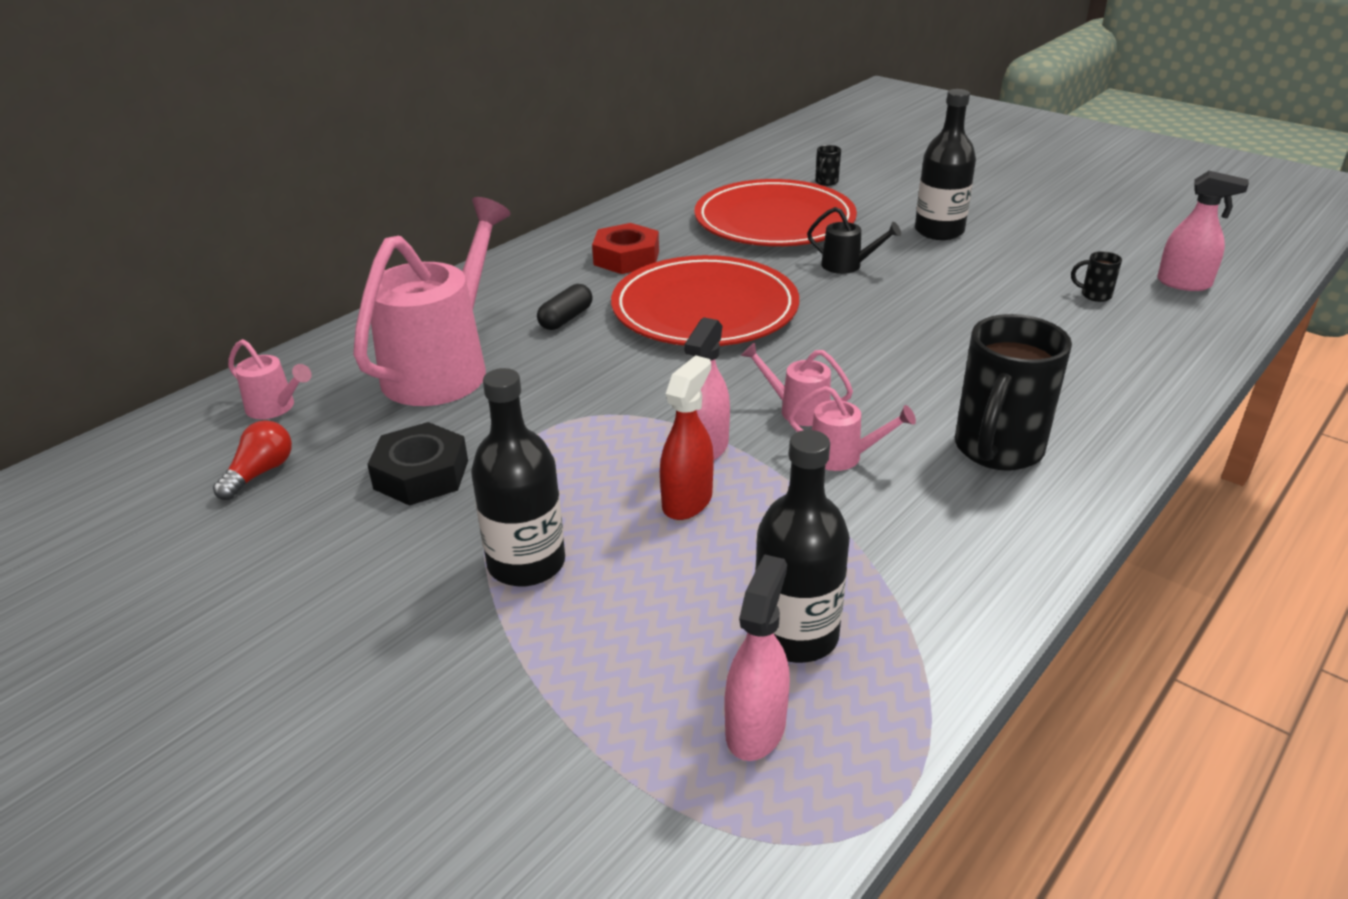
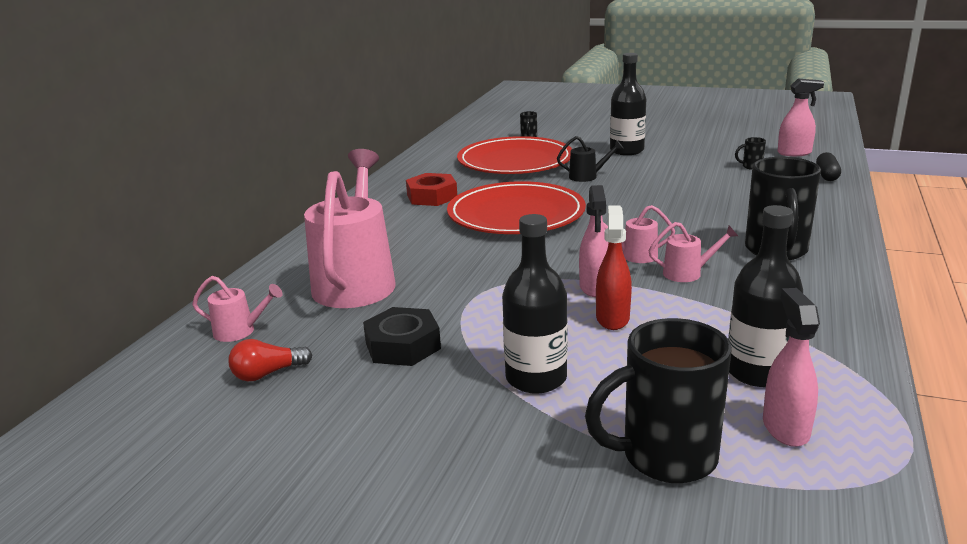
camera: 20 degrees left, 10 degrees down
red light bulb [213,420,292,500] -> red light bulb turned 120 degrees counterclockwise [228,339,312,381]
black capsule [537,284,593,330] -> black capsule moved to [816,152,841,181]
none -> black mug [585,318,732,483]

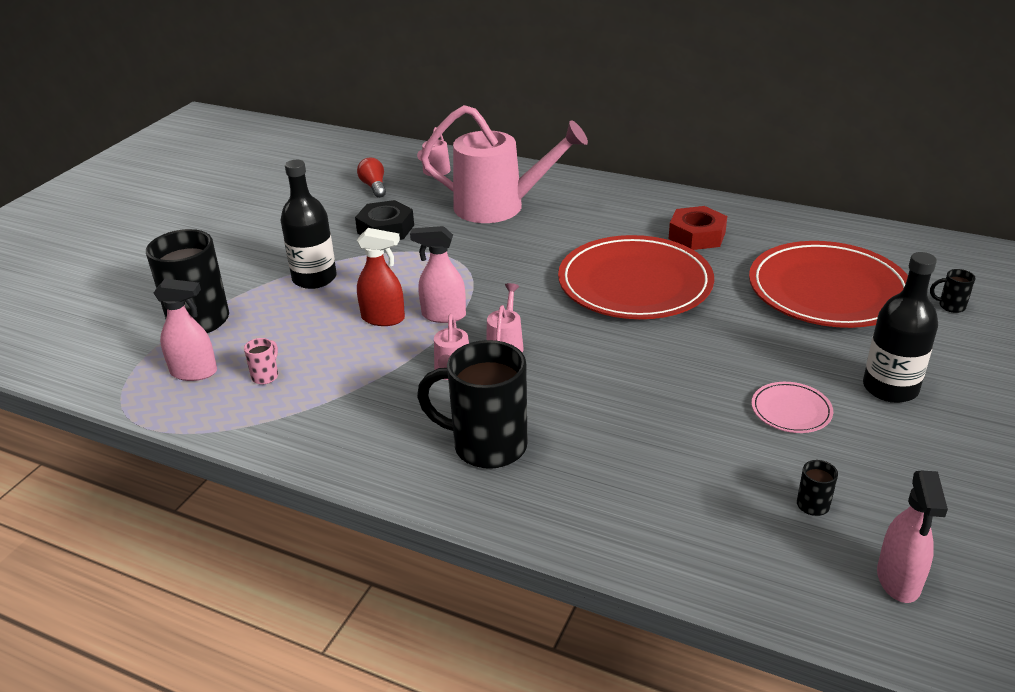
camera: 95 degrees right, 10 degrees up
black watering can [557,136,623,182] -> none
black bottle [728,205,803,387] -> pink mug [244,338,278,384]
black capsule [816,152,841,181] -> none
none -> pink plate [751,382,833,433]

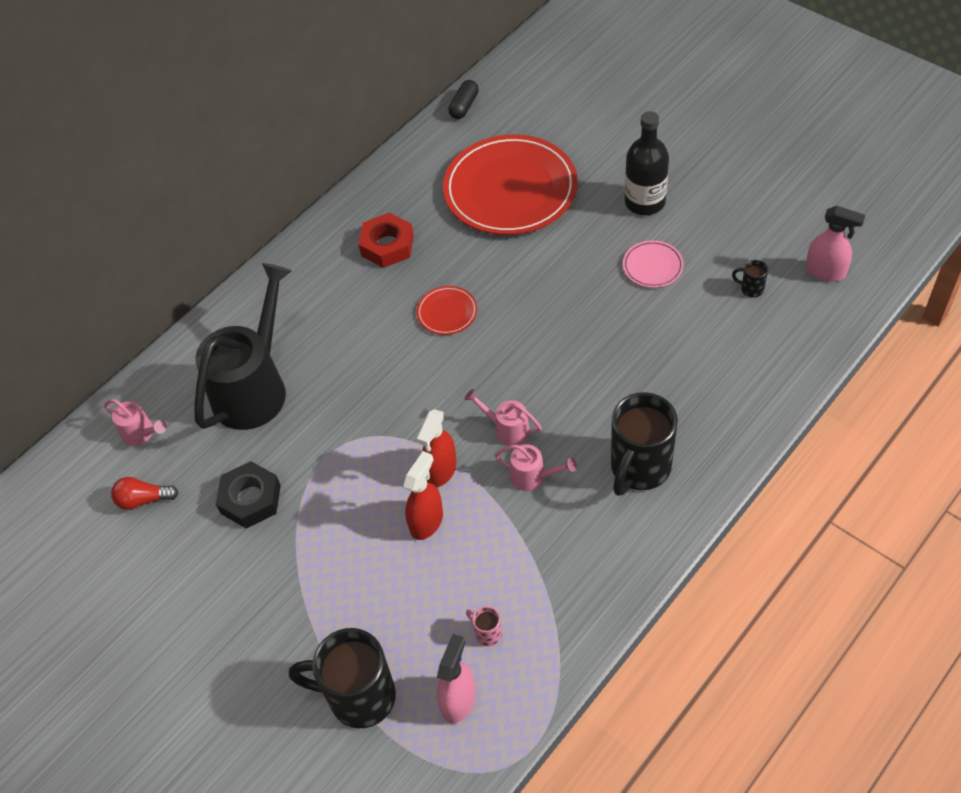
camera: 70 degrees left, 20 degrees up
black bottle [281,160,337,289] -> none
pink spray bottle [410,226,466,323] -> red spray bottle [416,409,457,487]
pink watering can [420,105,588,223] -> black watering can [194,263,292,430]
red plate [558,235,714,319] -> red plate [416,286,478,335], size x0.43
black mug [930,269,975,313] -> none
none -> black capsule [448,80,479,119]

